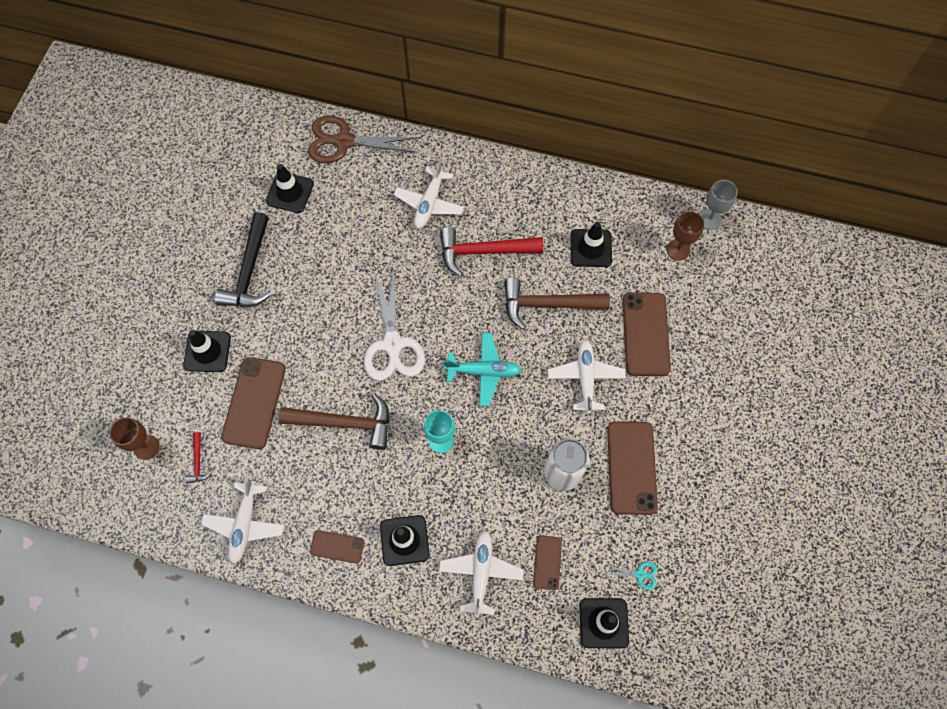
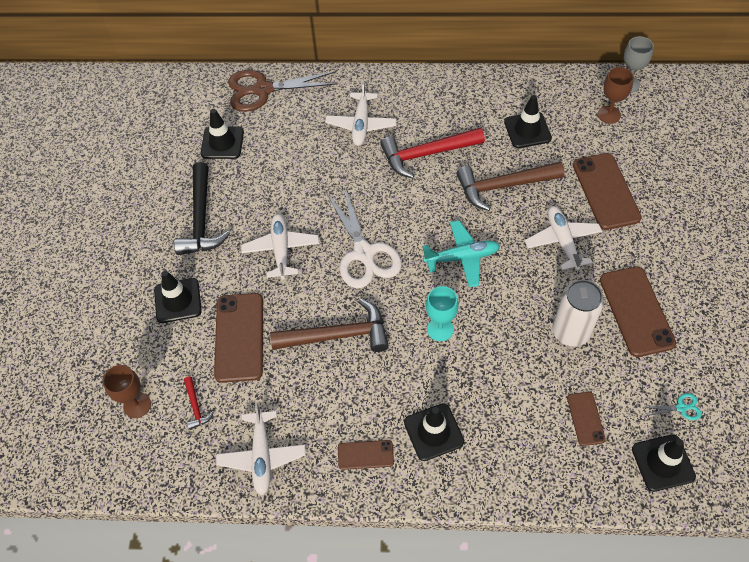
camera: 10 degrees left, 10 degrees down
white plane [439,531,524,617] -> white plane moved to [241,214,319,280]

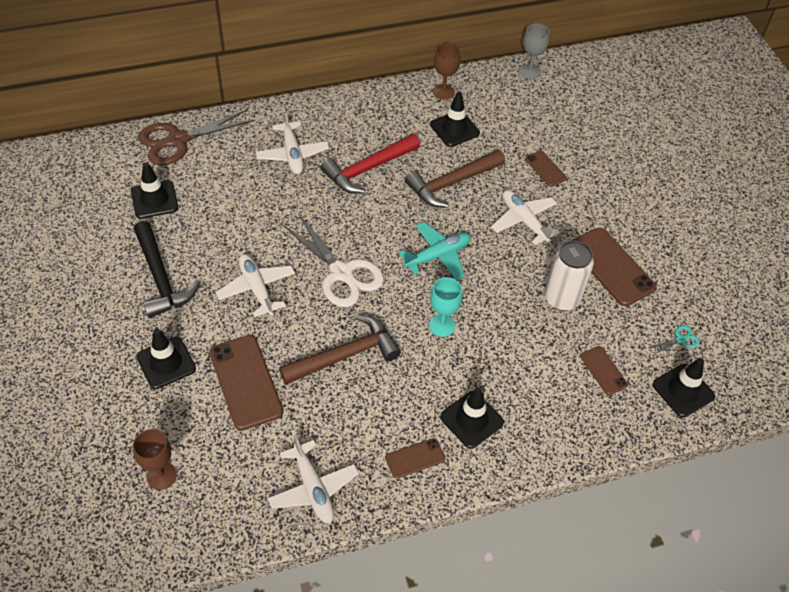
camera: 25 degrees left, 5 degrees down
red hammer [184,376,214,430] -> none
brown phone [573,153,642,230] -> brown phone [525,151,567,187], size x0.53
brown goblet [598,67,634,124] -> brown goblet moved to [433,43,461,100]

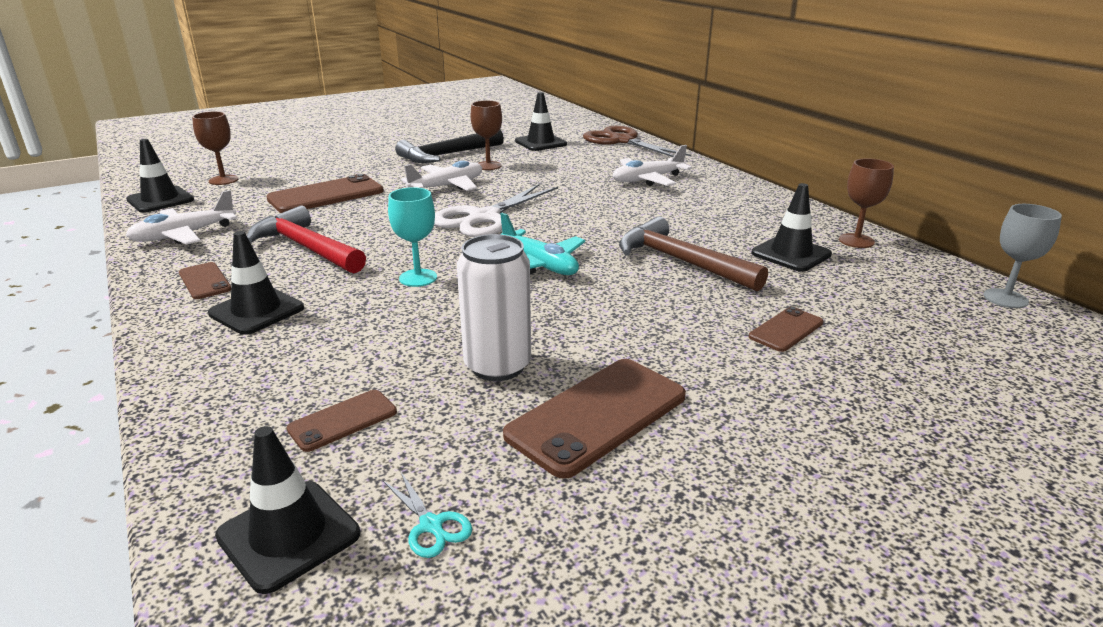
camera: 80 degrees right, 25 degrees down
black traffic cone [136,329,196,389] -> black traffic cone moved to [126,139,194,213]
brown hammer [279,315,401,384] -> none
red hammer [321,134,420,194] -> red hammer moved to [247,205,366,273]
white plane [491,190,560,245] -> none
none -> brown goblet [471,100,502,170]

